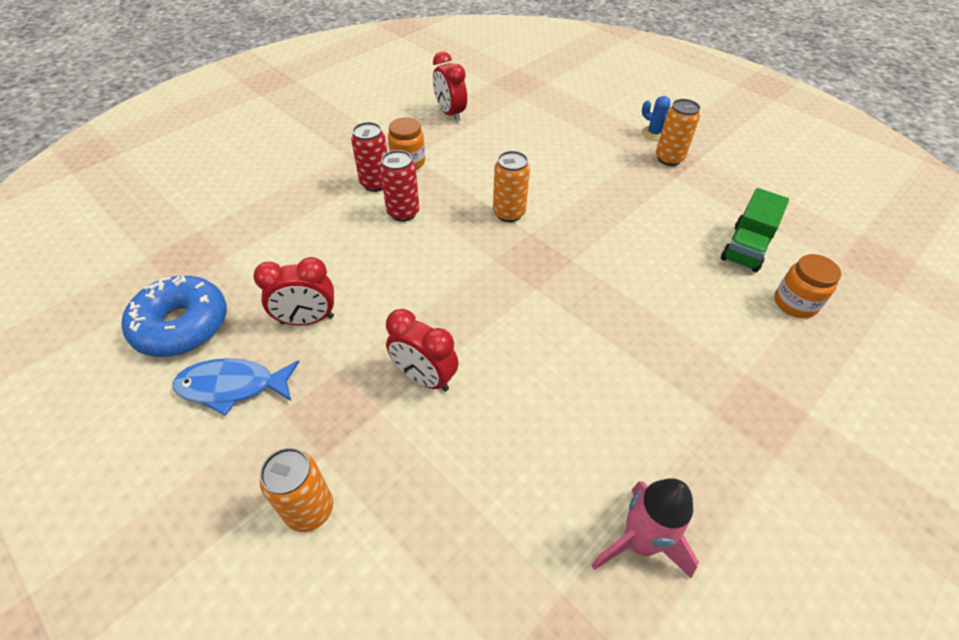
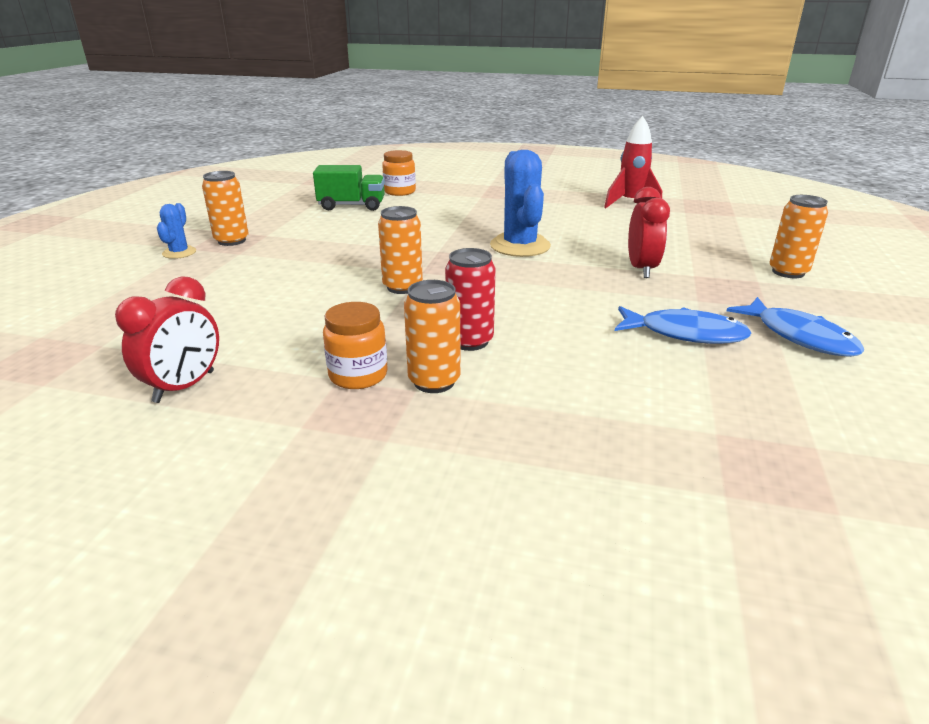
camera: 120 degrees left, 20 degrees down
blue donut [122,275,227,357] -> none
red clock [253,257,334,325] -> blue fish [615,306,751,344]
red can [351,122,387,192] -> orange can [404,280,461,393]
pink rocket [591,479,699,578] -> red rocket [604,116,662,208]
none -> blue cactus [490,150,551,257]

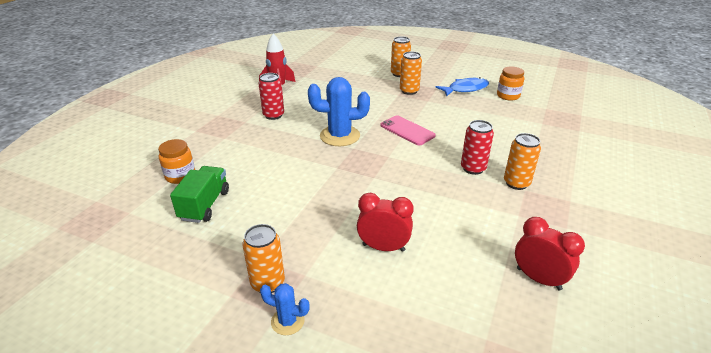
camera: 80 degrees left, 5 degrees up
orange jar [323,302,388,389] -> orange jar moved to [497,66,524,101]
orange can [378,206,423,294] -> orange can moved to [400,51,422,95]
blue fish [615,306,751,344] -> none
red clock [628,187,670,278] -> red clock moved to [357,193,414,252]
none -> red can [259,73,284,120]
none -> pink phone [380,116,436,145]

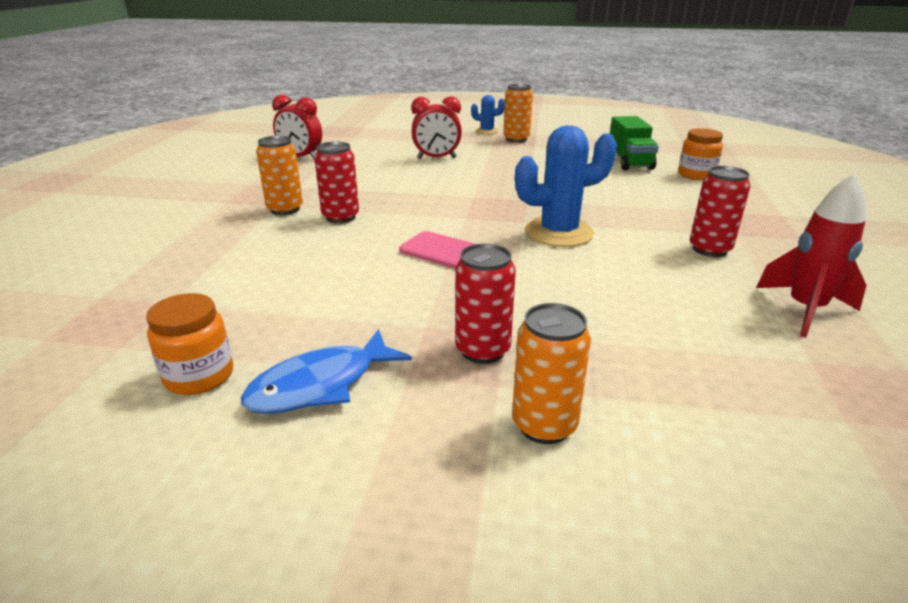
camera: 165 degrees right, 5 degrees down
orange can [400,51,422,95] -> red can [455,244,516,364]

